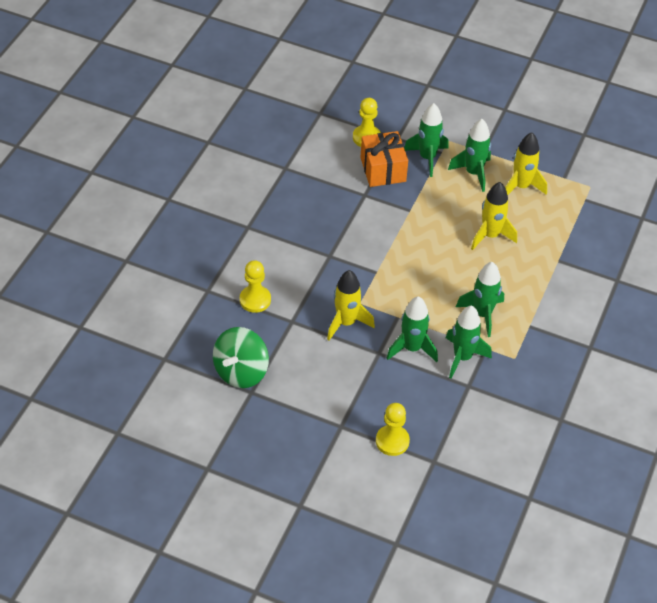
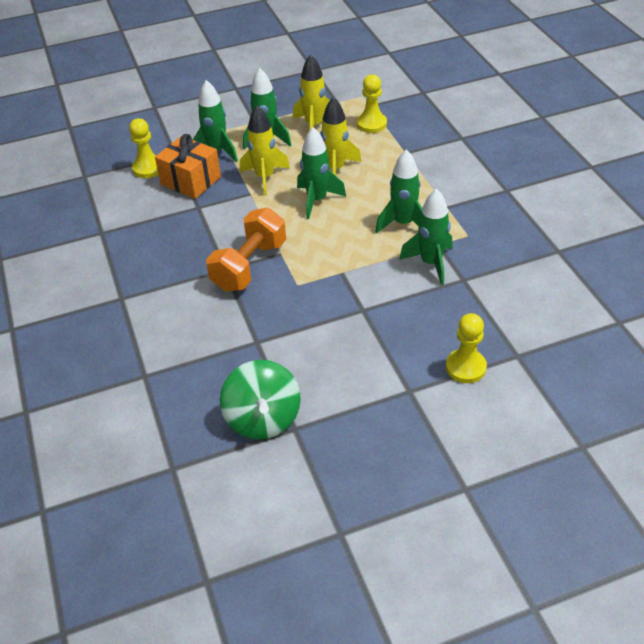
camera: 40 degrees left, 5 degrees down
yellow pawn [240,260,271,313] -> yellow pawn moved to [357,74,387,133]
yellow rocket [327,270,375,340] -> yellow rocket moved to [240,105,290,196]
green rocket [387,296,438,362] -> green rocket moved to [297,127,346,219]
none -> orange dumbbell [206,208,286,292]

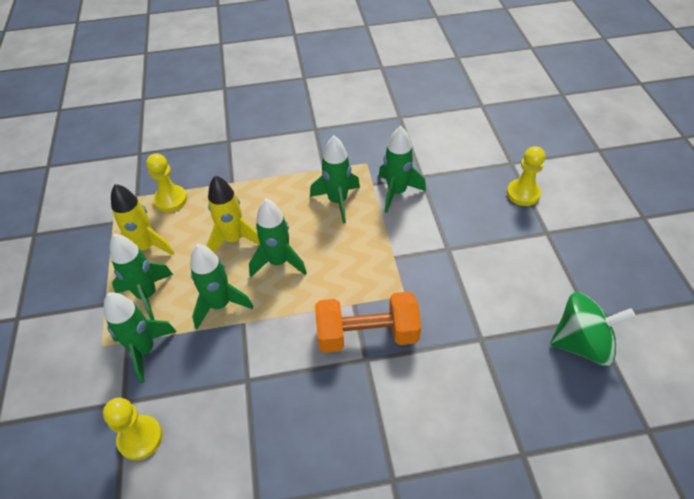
camera: 80 degrees left, 5 degrees up
orange gift [155,134,221,199] -> none
orange dumbbell [206,208,286,292] -> orange dumbbell turned 45 degrees counterclockwise [315,292,421,353]
yellow rocket [240,105,290,196] -> green rocket [190,244,253,329]

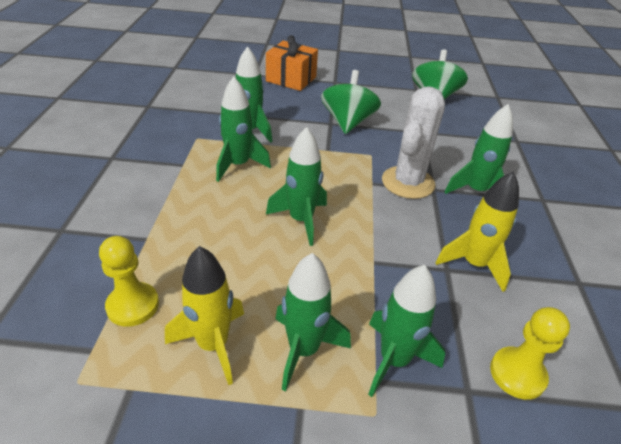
camera: 80 degrees left, 10 degrees down
green rocket [190,244,253,329] -> green rocket moved to [445,104,513,194]
yellow rocket [207,175,260,253] -> yellow rocket moved to [435,171,519,292]
orange dumbbell [315,292,421,353] -> white cactus [382,86,445,199]
yellow pawn [507,146,545,206] -> orange gift [266,35,318,91]
none -> green spinning top [321,70,381,134]

